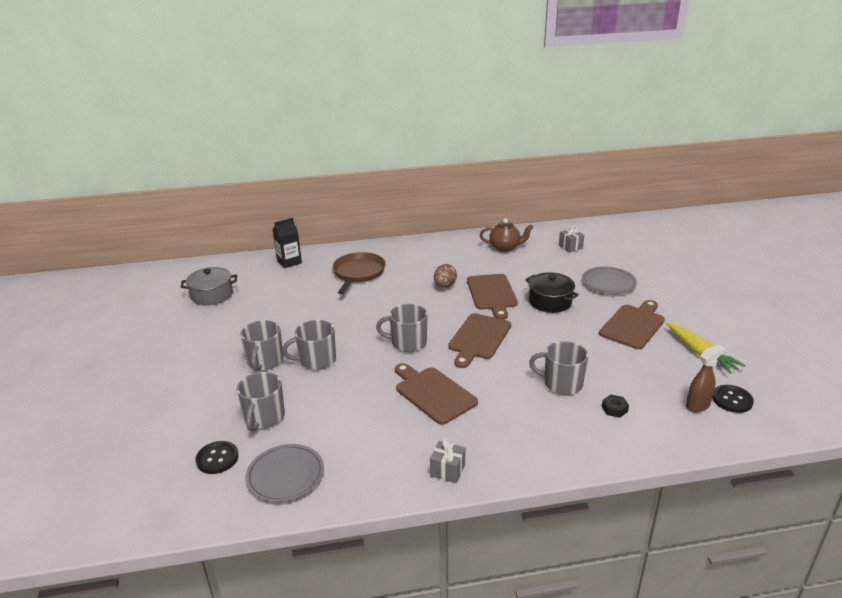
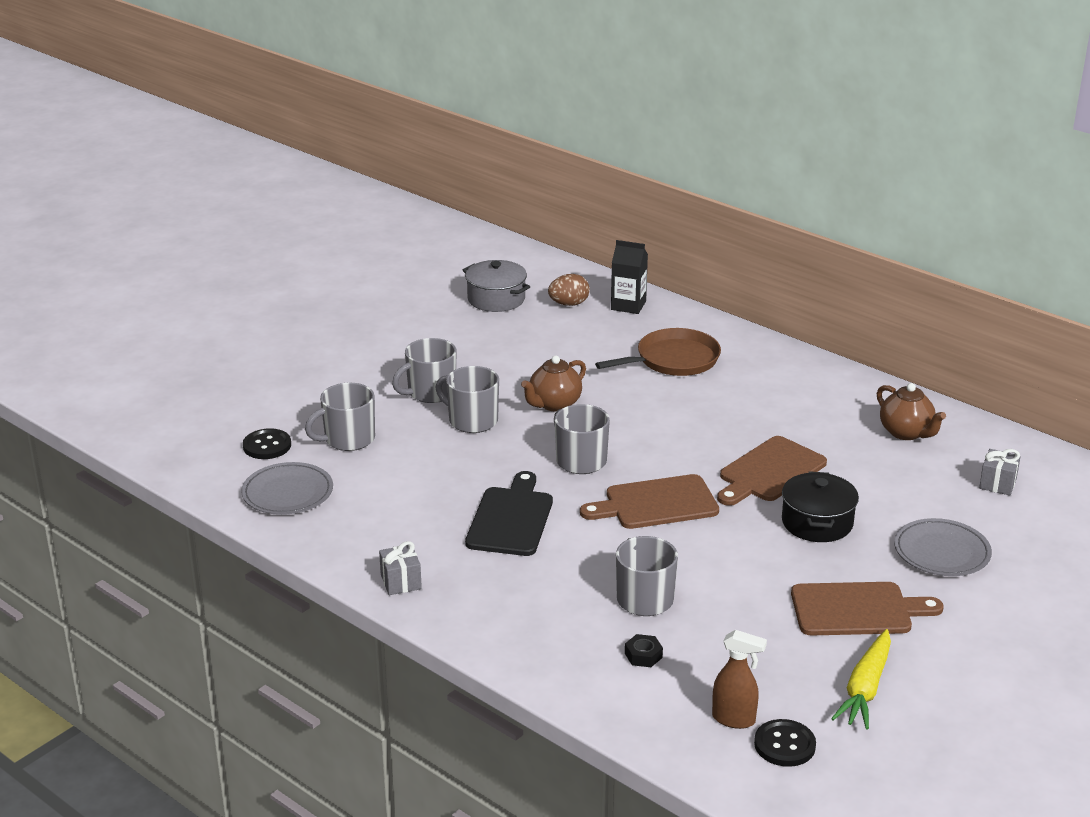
camera: 50 degrees right, 0 degrees up
brown cutting board [395,363,478,425] -> black cutting board [465,471,553,556]
brown egg [434,264,457,288] -> brown egg moved to [548,274,590,306]
none -> brown teapot [521,356,586,412]

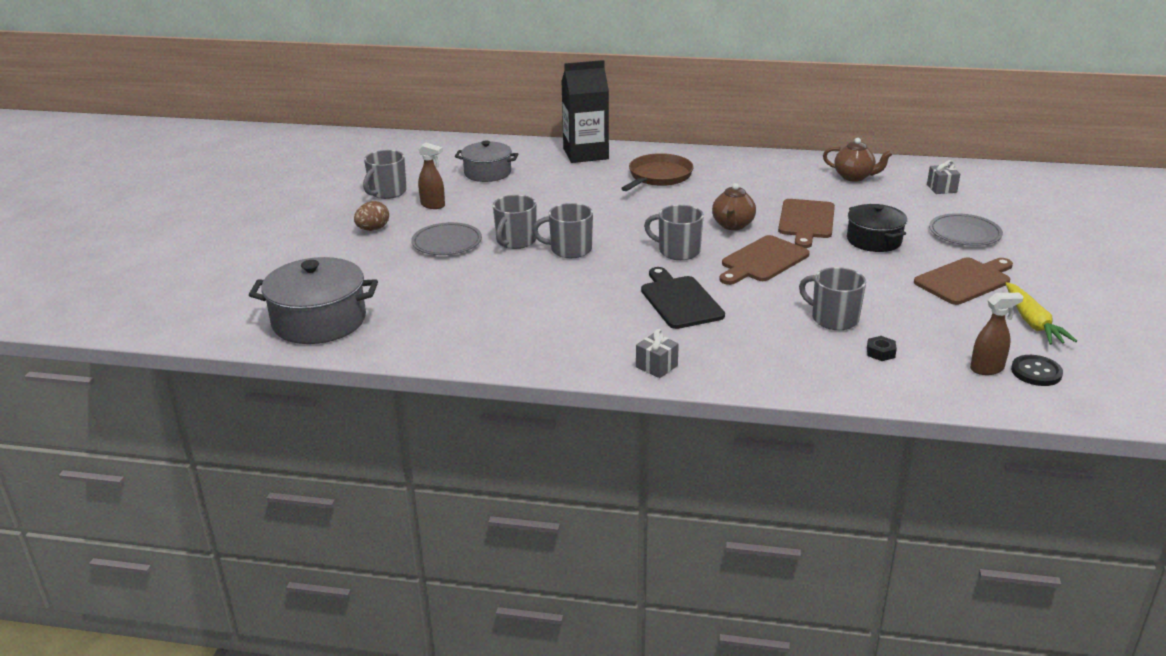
camera: 30 degrees left, 0 degrees up
grey plate [241,462,333,515] -> grey plate moved to [411,222,482,255]
black button [243,428,291,459] -> none
grey mug [305,383,375,451] -> grey mug moved to [363,150,407,199]
brown teapot [521,356,586,412] -> brown teapot moved to [712,183,756,230]
brown egg [548,274,590,306] -> brown egg moved to [354,201,389,231]
black carton [611,240,648,314] -> black carton [561,60,609,163], size x1.70
none -> grey pot [249,257,378,344]
none -> brown spray bottle [418,143,445,209]

